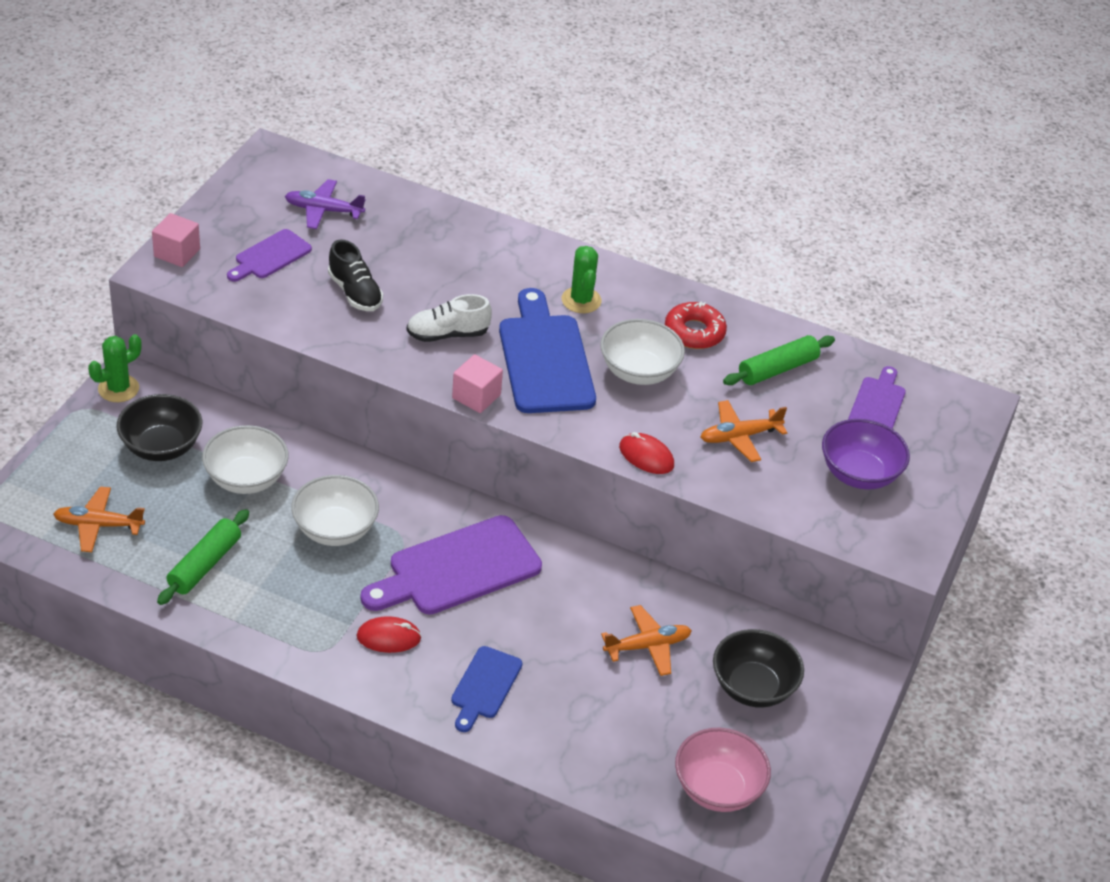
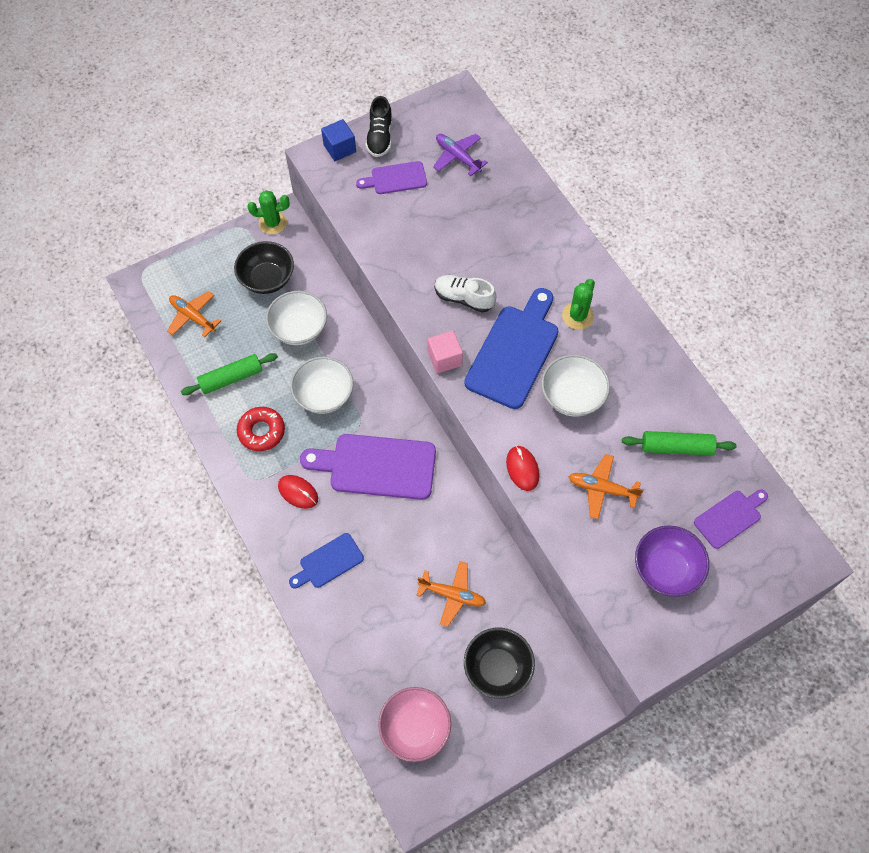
camera: 40 degrees right, 20 degrees up
pink cube [152,213,200,267] -> blue cube [321,119,356,161]
black shoe [328,239,383,311] -> black shoe moved to [366,96,392,157]
red donut [665,301,727,349] -> red donut moved to [237,407,285,451]

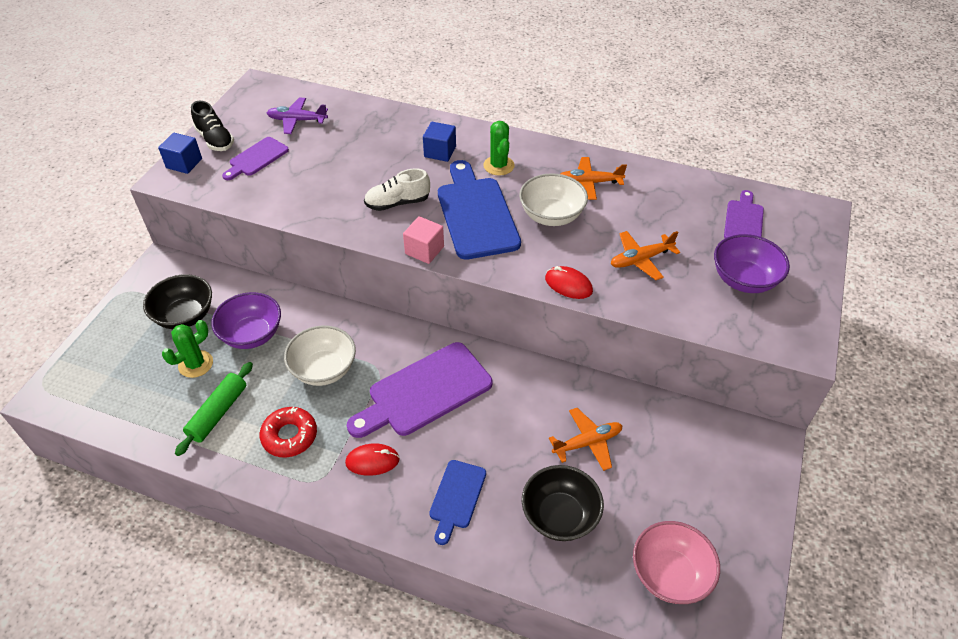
camera: 40 degrees left, 15 degrees down
orange plane [167,291,221,337] -> orange plane moved to [560,157,627,200]
green cactus [247,190,290,235] -> green cactus moved to [162,320,213,378]
white bowl [266,291,327,345] -> purple bowl [211,292,281,349]
black bowl [464,628,535,699] -> black bowl moved to [522,465,604,541]
green rolling pin [622,431,737,456] -> none
none -> blue cube [423,122,456,162]

